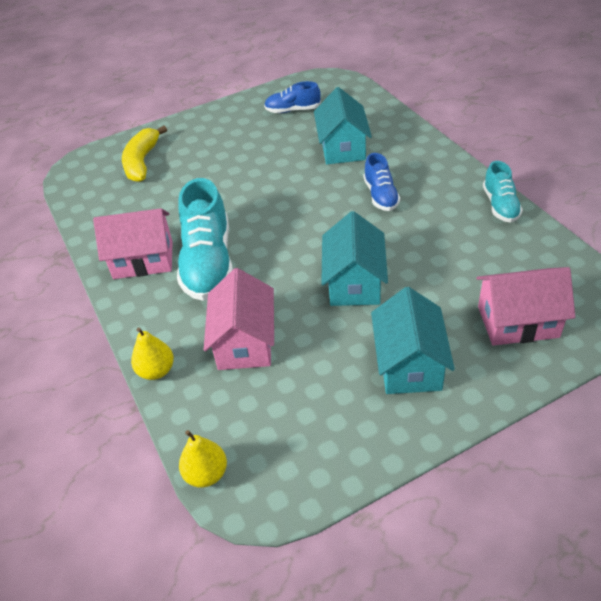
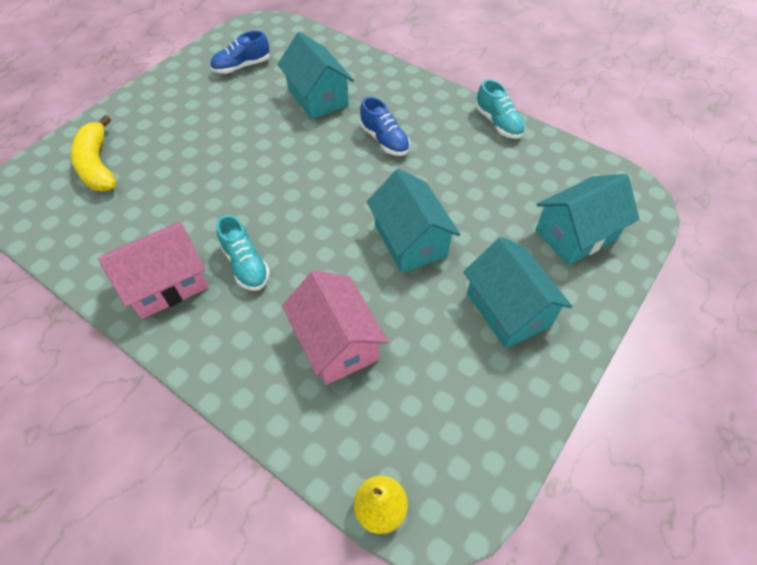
camera: 30 degrees left, 10 degrees up
yellow pear [131,328,174,380] -> none
turquoise shoe [177,178,233,301] -> turquoise shoe [217,215,270,291], size x0.55
pink house [476,267,575,346] -> turquoise house [535,174,639,265]

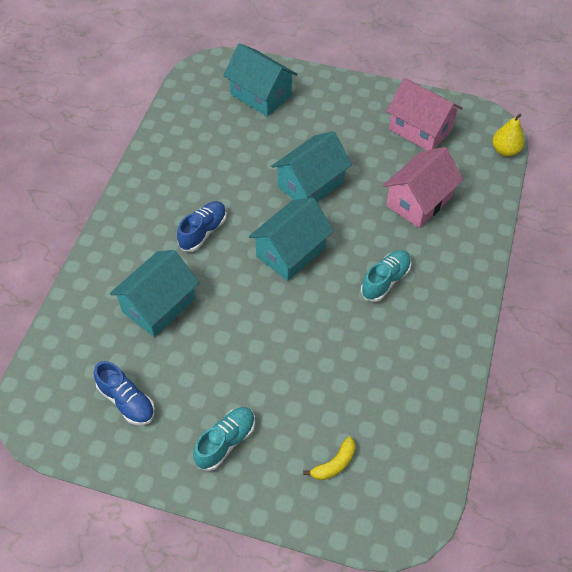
camera: 110 degrees left, 0 degrees up
yellow banana [70,115,116,192] -> yellow banana [303,436,356,480], size x0.54
pink house [98,222,208,319] -> pink house moved to [386,78,463,150]
turquoise house [463,237,572,348] -> turquoise house moved to [249,197,334,281]
turquoise shoe [475,79,525,139] -> turquoise shoe moved to [193,407,255,471]

